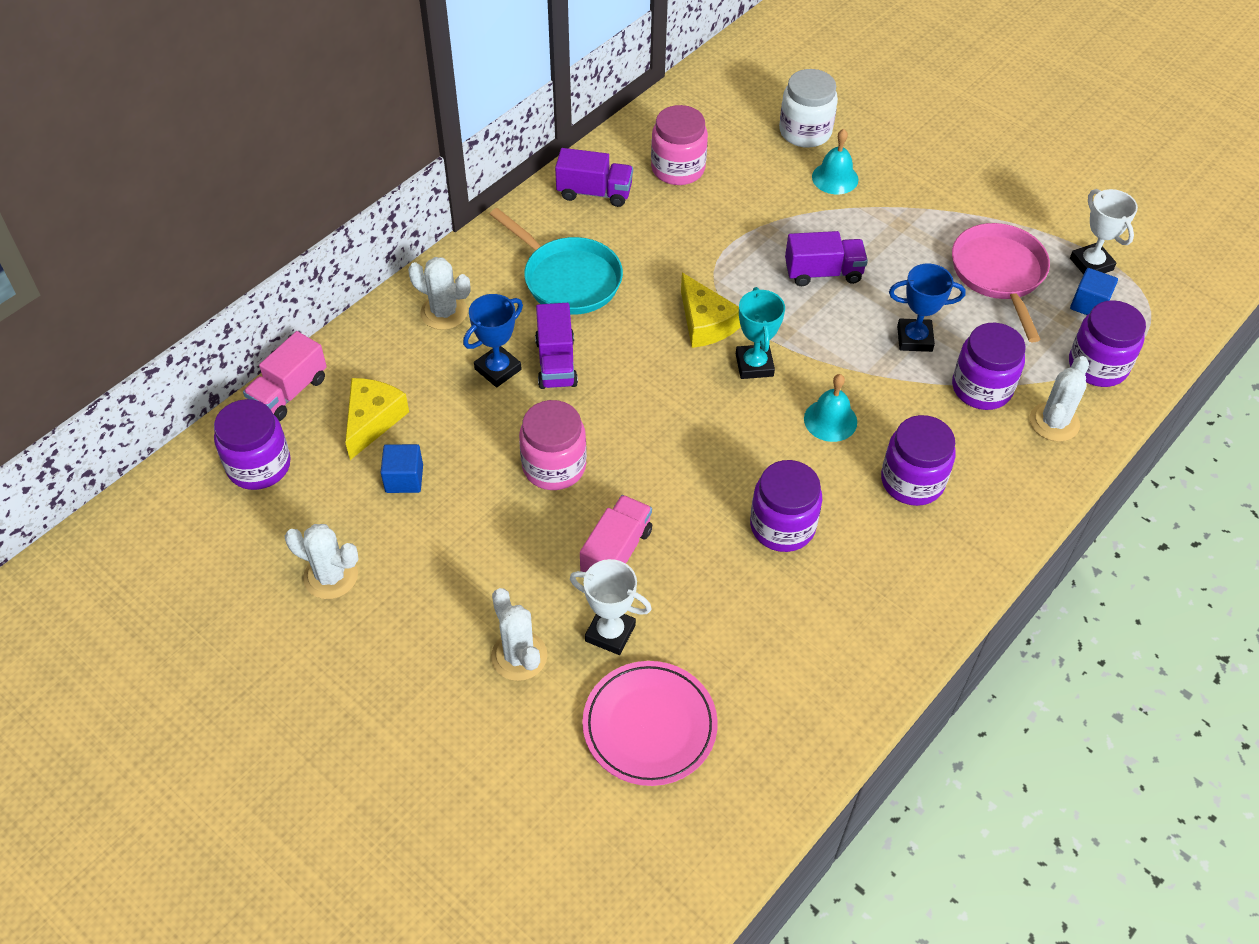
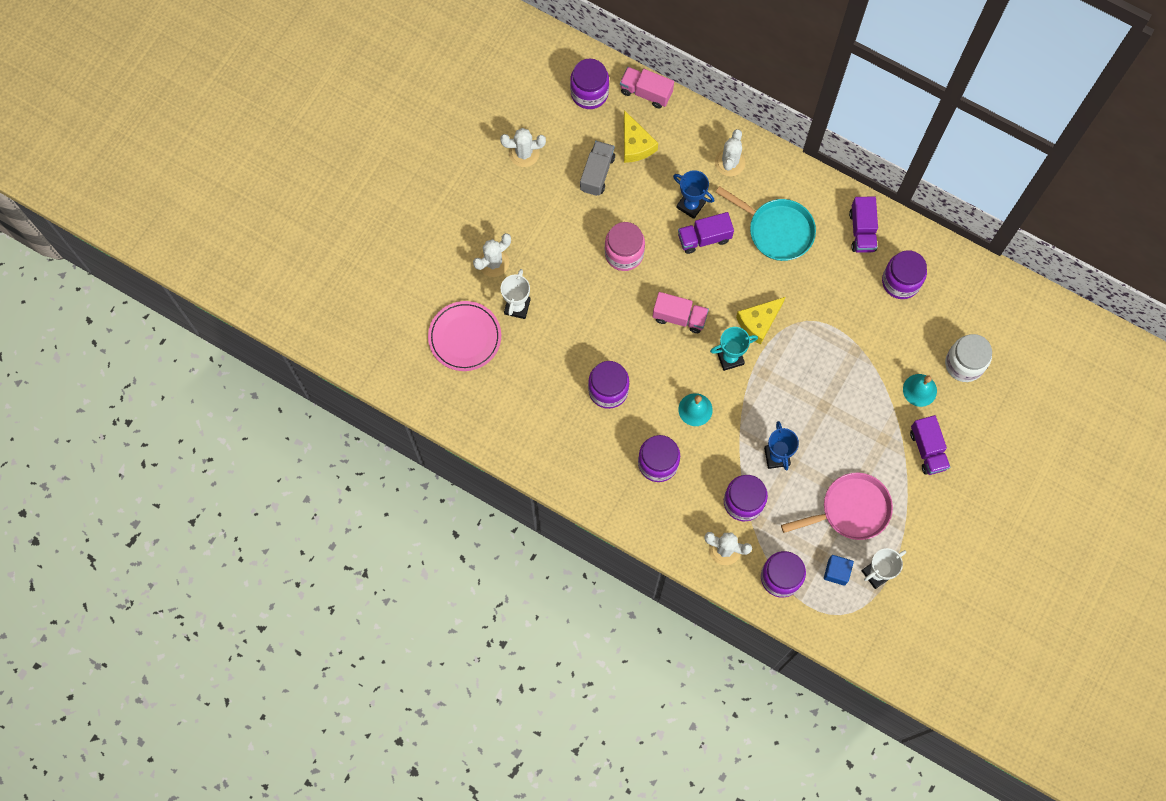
camera: 80 degrees right, 20 degrees up
white cactus [285,524,359,599] -> white cactus turned 75 degrees clockwise [500,128,546,167]
yellow cheese [345,378,409,460] -> yellow cheese turned 60 degrees clockwise [624,110,658,163]
blue cube [381,444,423,493] -> grey truck [580,141,615,196]
turquoise pan [490,208,623,315] -> turquoise pan turned 90 degrees counterclockwise [716,186,816,261]
pink truck [580,495,652,572] -> pink truck moved to [652,292,709,333]
pink jar [651,105,708,185] -> purple jar [882,250,927,299]
purple truck [785,231,868,286] -> purple truck moved to [910,415,950,475]

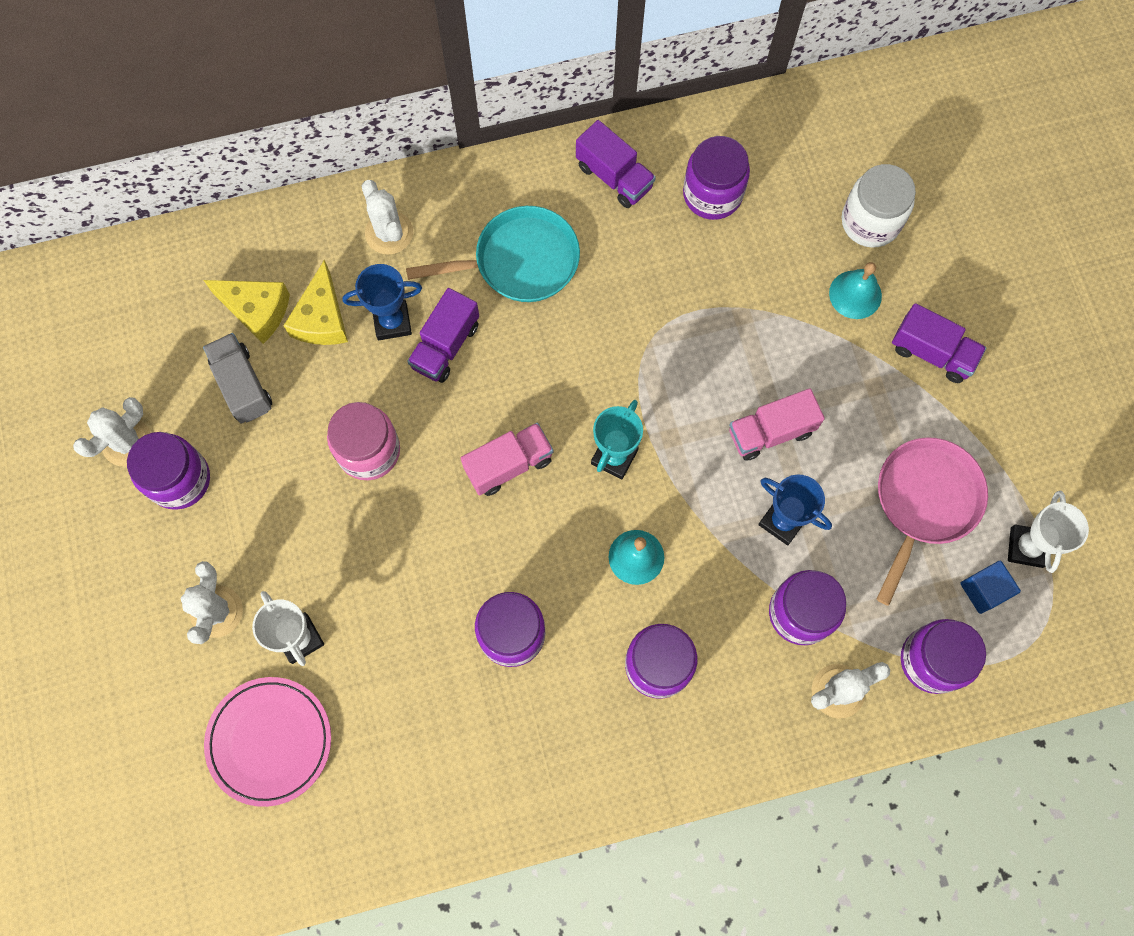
camera: 45 degrees left, 0 degrees up
purple jar [570,59,609,109] -> purple jar moved to [127,432,210,510]
pink truck [620,67,674,109] -> pink truck moved to [729,388,825,461]
yellow cheese [736,297,785,345] -> yellow cheese moved to [284,260,348,345]

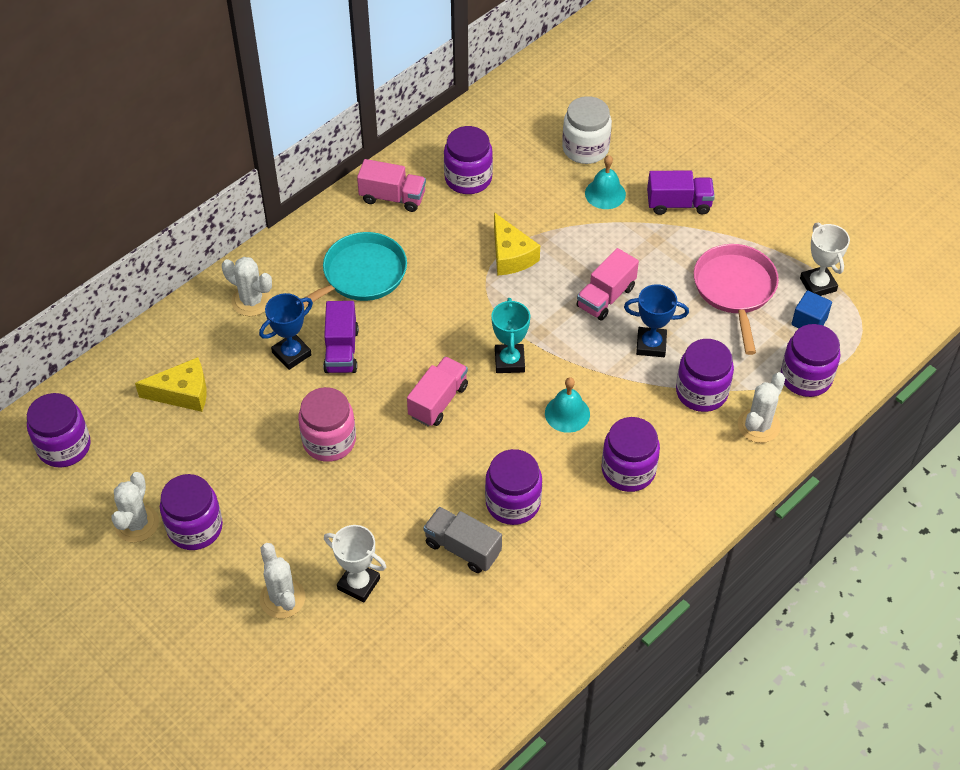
camera: 30 degrees left, 20 degrees down
grey truck [203,333,272,423] -> grey truck moved to [423,507,502,573]
pink plate [204,677,331,807] -> none
yellow cheese [284,260,348,345] -> yellow cheese moved to [494,212,540,276]
purple truck [576,120,656,208] -> pink truck [357,159,426,212]
none -> purple jar [27,393,90,467]

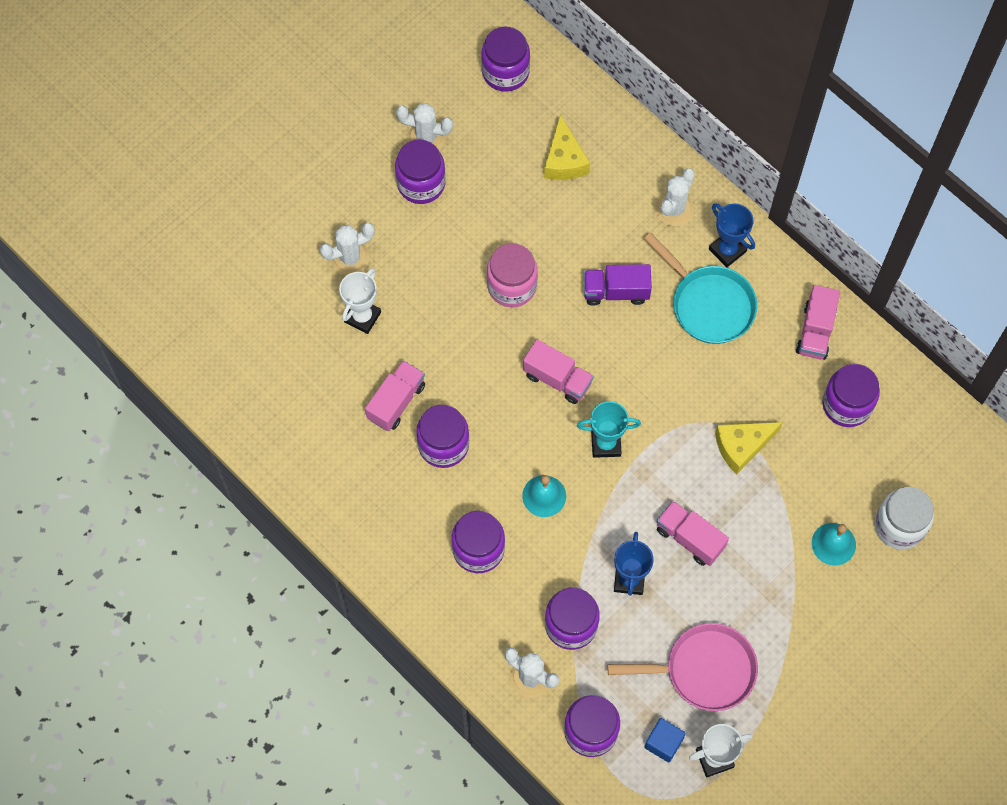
camera: 90 degrees right, 15 degrees up
blue trophy [259,293,313,370] -> blue trophy moved to [709,203,755,267]
grey truck [423,507,502,573] -> pink truck [365,360,425,431]
purple truck [647,170,715,215] -> none

